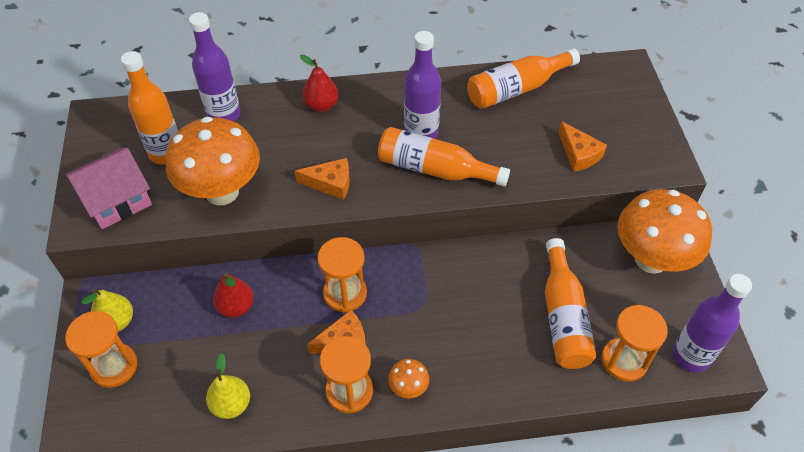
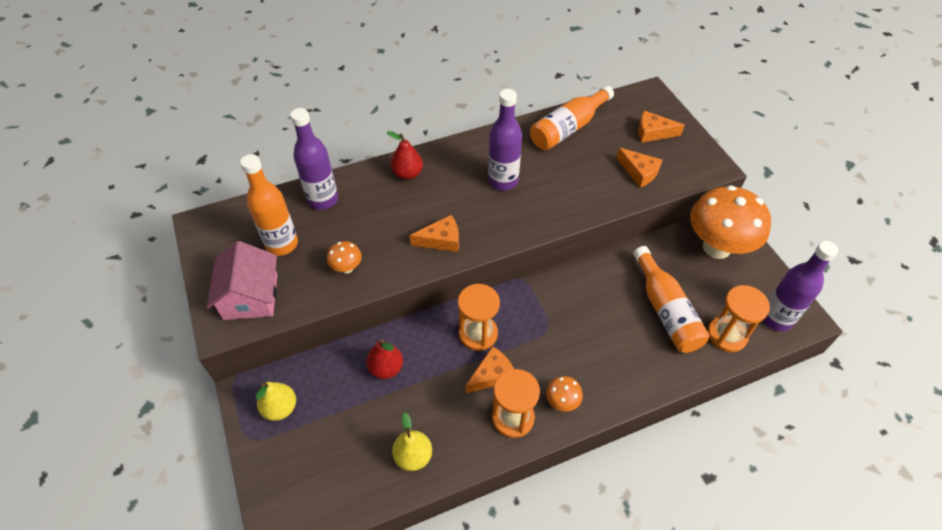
camera: 15 degrees left, 0 degrees up
orange hourglass [65,311,138,388] -> none
pink house [66,147,152,229] -> pink house turned 45 degrees counterclockwise [207,241,277,320]
orange mushroom [166,117,260,205] -> orange mushroom [327,241,362,274], size x0.41
orange bottle [378,127,510,187] -> none
none -> orange cheese [638,111,685,143]

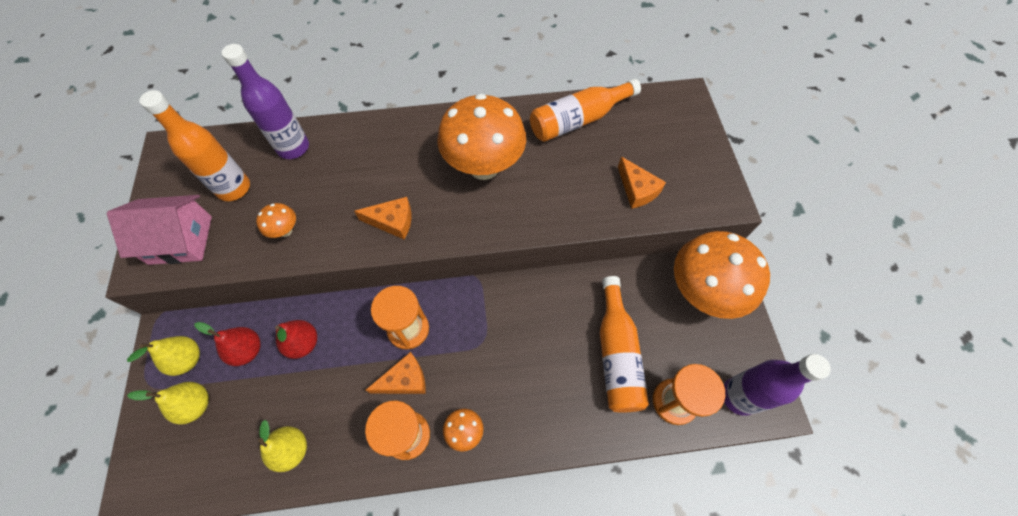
camera: 15 degrees right, 10 degrees up
pink house [207,241,277,320] -> pink house turned 75 degrees clockwise [107,195,212,265]
red pear [387,131,423,180] -> red pear moved to [195,322,261,366]
purple bottle [488,89,522,190] -> orange mushroom [437,94,526,180]
orange cheese [638,111,685,143] -> none
none -> yellow pear [127,382,209,425]

